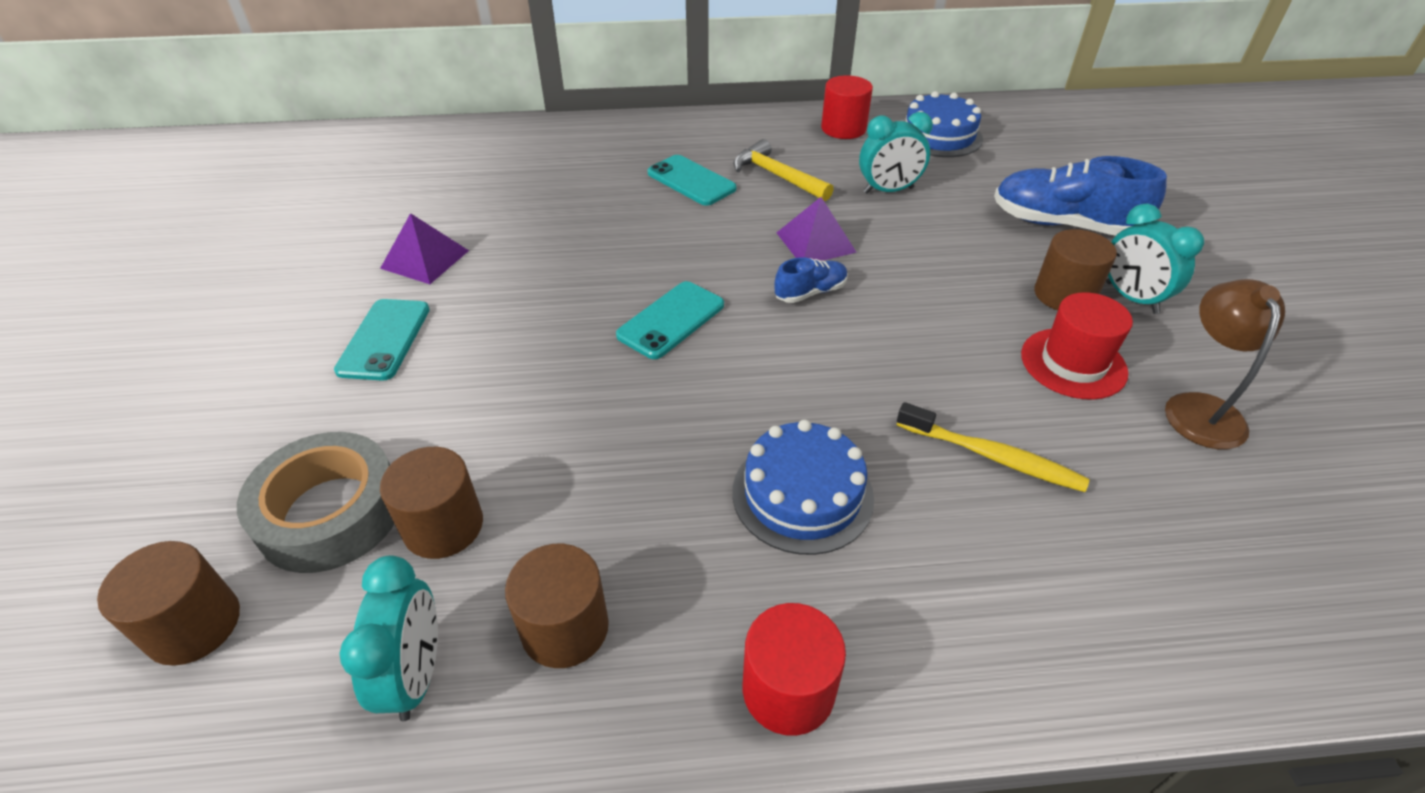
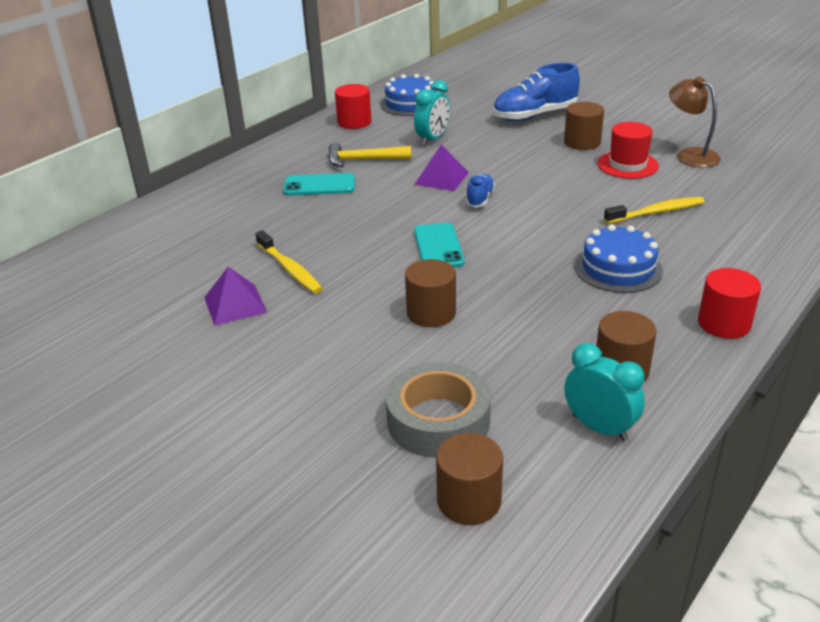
camera: 45 degrees left, 10 degrees down
turquoise phone [334,299,430,381] -> none
brown cylinder [380,447,483,559] -> brown cylinder moved to [405,259,456,327]
turquoise clock [1106,204,1204,314] -> none
none -> yellow toothbrush [256,230,323,293]

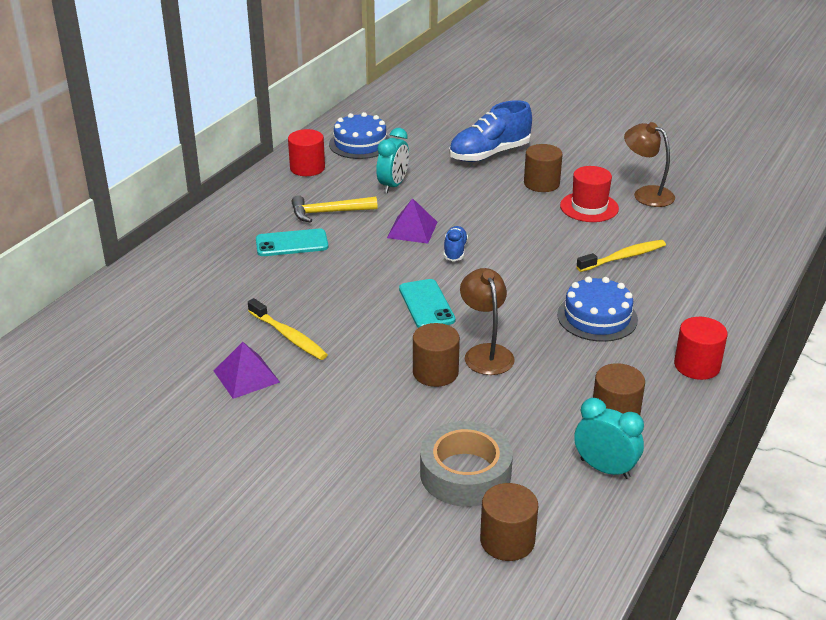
camera: 10 degrees left, 0 degrees up
none -> brown lamp [460,268,515,375]

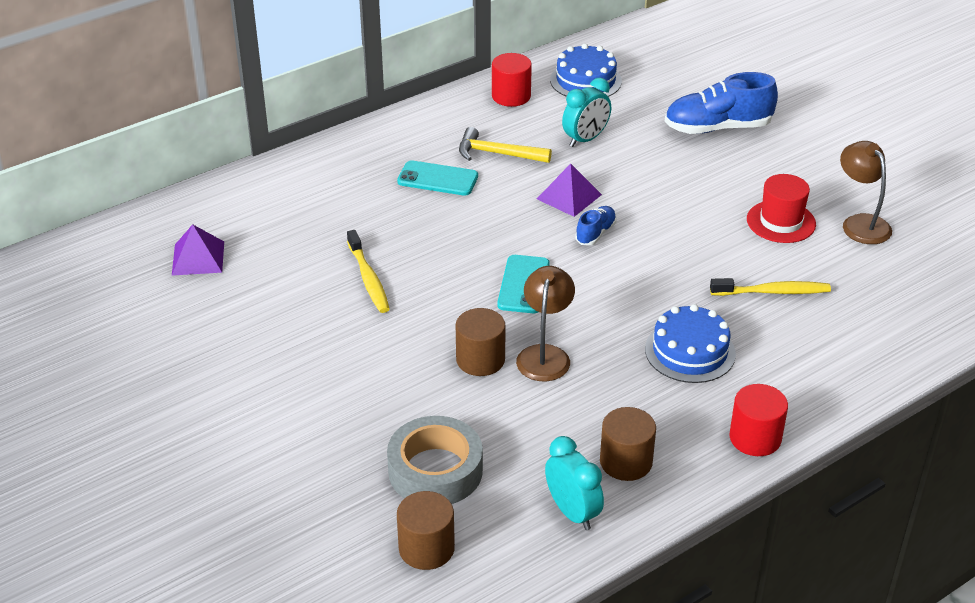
camera: 25 degrees right, 5 degrees up
purple pyramid [214,342,280,399] -> purple pyramid moved to [172,224,224,276]
brown cylinder [524,144,563,192] -> none

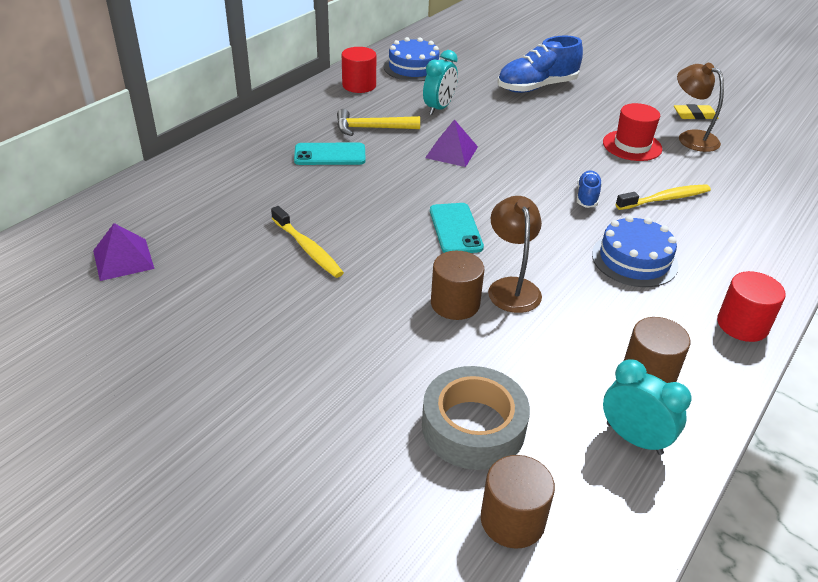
camera: 20 degrees left, 0 degrees up
blue shoe [575,206,616,245] -> blue shoe moved to [577,171,602,208]
none -> yellow eraser [674,104,719,120]

